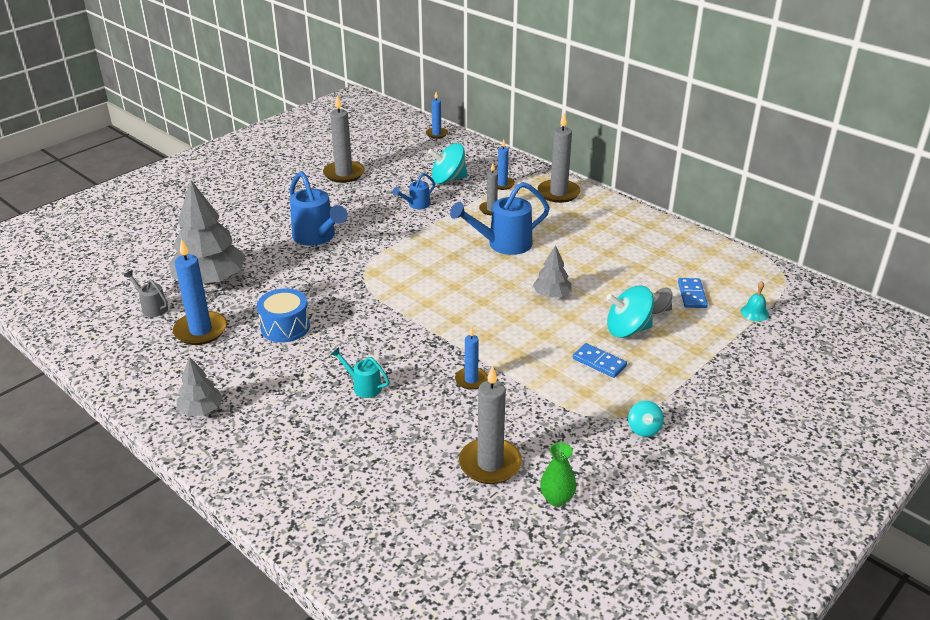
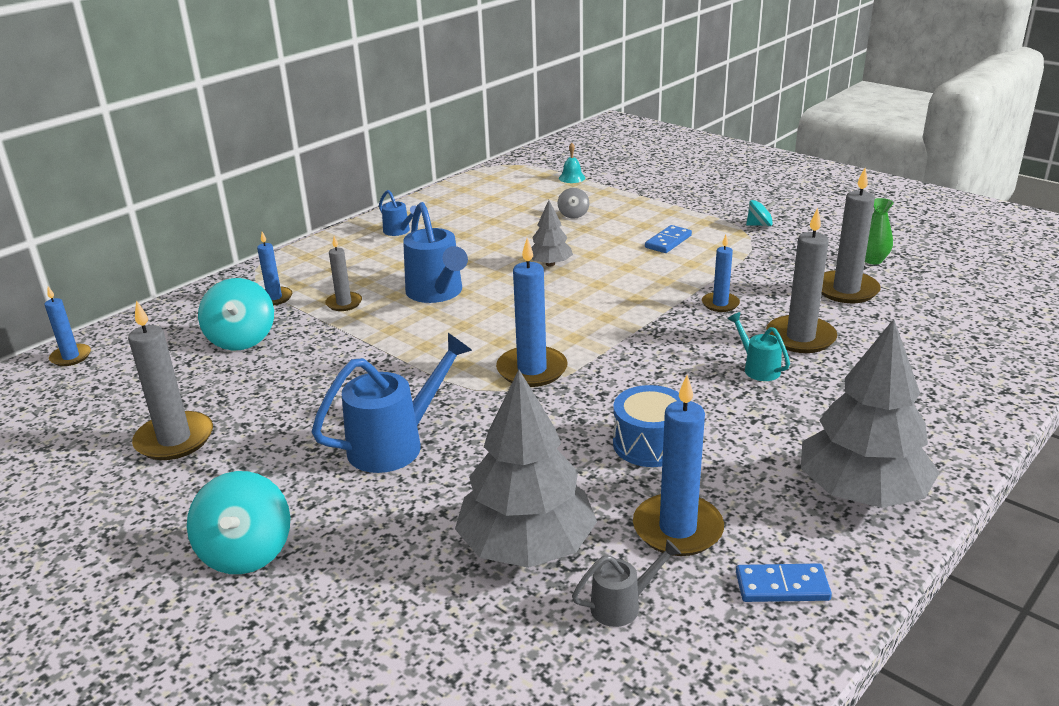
camera: 90 degrees left, 5 degrees down
grey watering can [124,270,168,317] -> grey watering can turned 150 degrees counterclockwise [572,539,681,627]
grey tree [177,357,223,416] -> grey tree [801,319,939,508], size x1.95
turquoise watering can [330,347,389,398] -> turquoise watering can turned 120 degrees clockwise [728,312,790,381]
blue watering can [392,173,435,209] -> blue watering can moved to [379,190,416,236]
grey candle [538,113,581,203] -> grey candle moved to [766,207,837,353]
turquoise spinning top [607,286,654,338] -> turquoise spinning top moved to [187,471,290,574]
blue domino [678,278,708,308] -> blue domino moved to [736,563,832,602]
none -> blue candle [496,238,568,387]

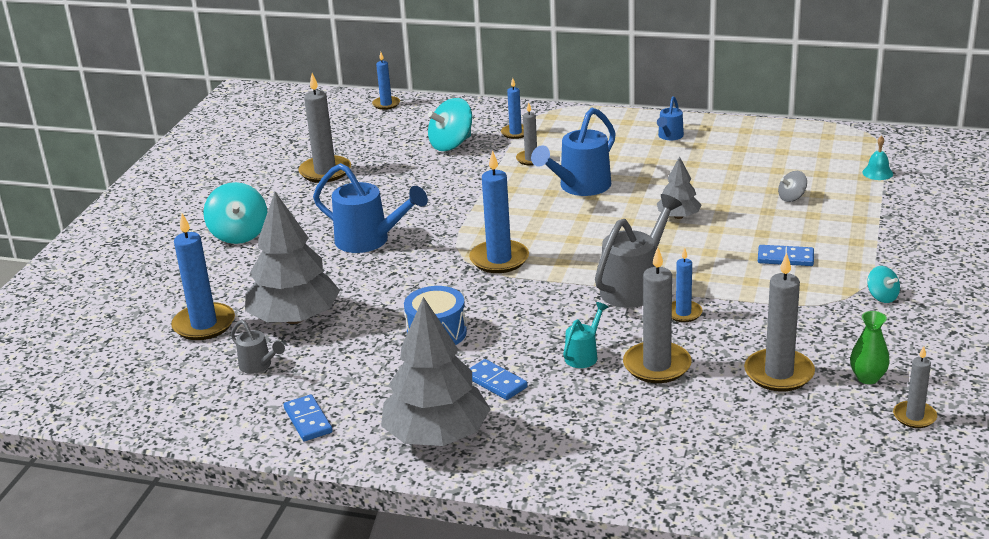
camera: 65 degrees right, 0 degrees up
turquoise spinning top [187,471,290,574] -> turquoise spinning top turned 75 degrees counterclockwise [203,182,267,244]
blue candle [633,375,724,556] -> blue candle moved to [171,213,235,340]
none -> blue domino [469,359,528,400]
none -> grey watering can [595,194,682,308]
none -> grey candle [893,346,937,428]

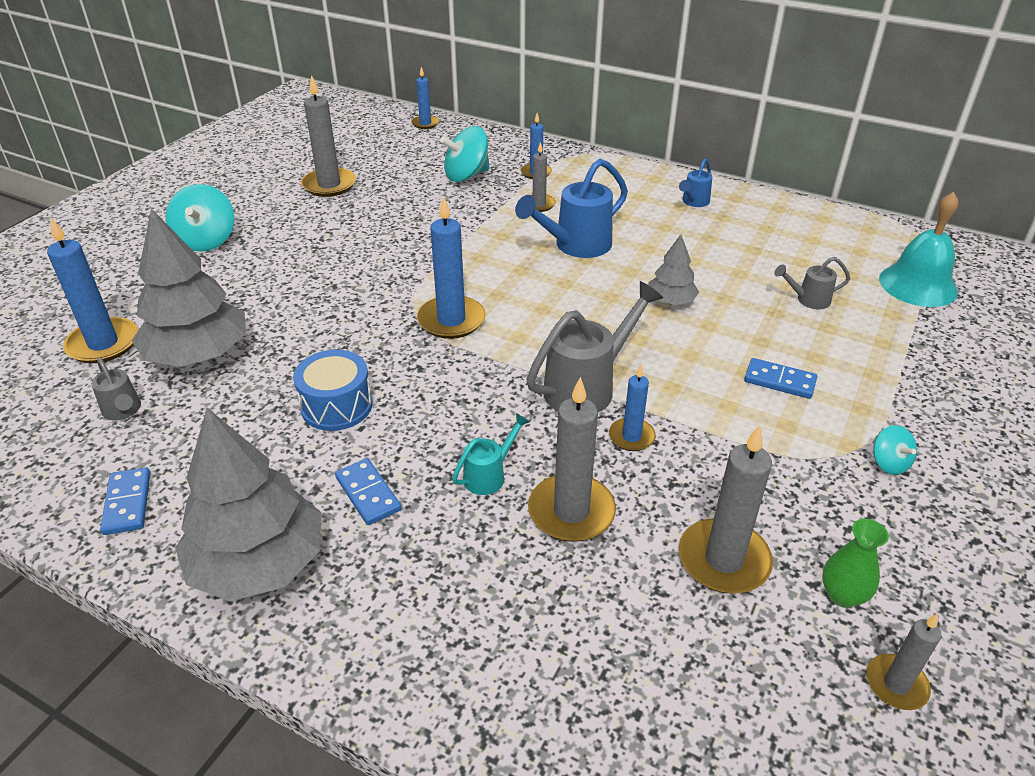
camera: 10 degrees right, 10 degrees up
blue watering can [313,163,428,253] -> none
grey spinning top [778,171,807,202] -> grey watering can [774,257,850,309]
turquoise bell [862,136,893,180] -> turquoise bell [879,192,958,307], size x2.14

